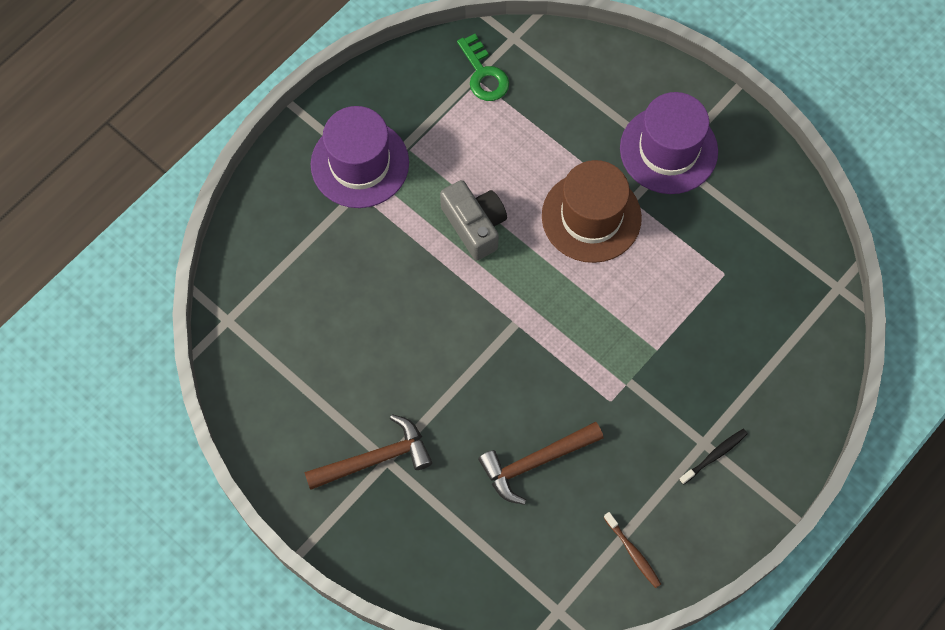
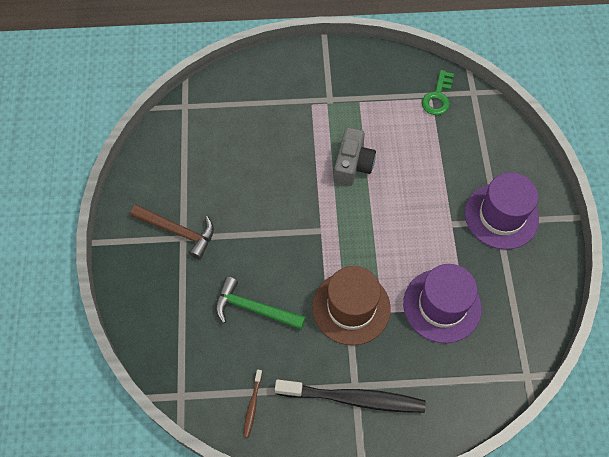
camera: 45 degrees right, 5 degrees down
purple hat [311,106,409,208] -> purple hat moved to [403,264,482,343]
brown hammer [478,422,604,505] -> green hammer [216,277,306,329]
brown hat [542,160,642,263] -> brown hat moved to [312,266,391,345]
black toothbrush [679,429,748,485] -> black toothbrush [275,380,426,413], size x2.24

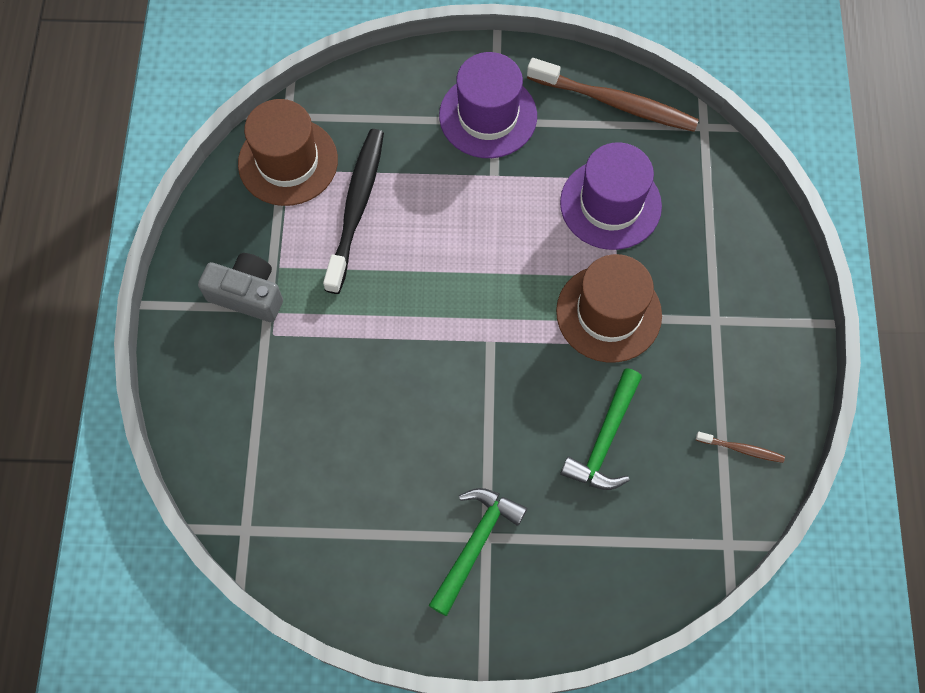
camera: 85 degrees left, 5 degrees up
brown hammer [130,205,214,259] -> green hammer [429,488,527,616]
black toothbrush [275,380,426,413] -> black toothbrush moved to [323,129,384,294]
grey camera [334,127,376,186] -> grey camera moved to [198,253,283,322]
green key [422,70,454,115] -> brown hat [238,99,338,206]
none -> brown toothbrush [527,58,699,132]

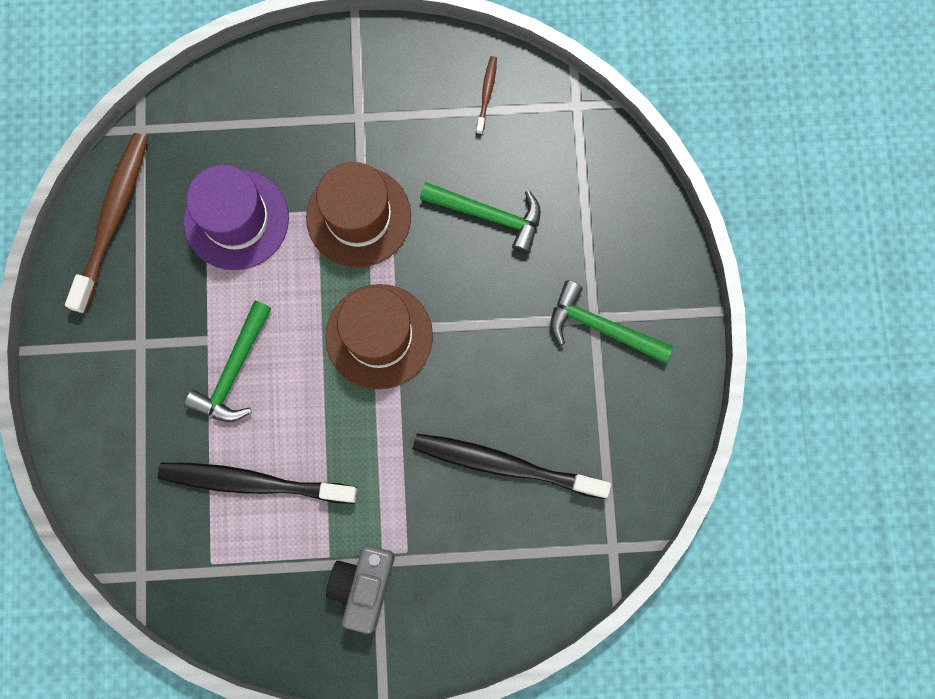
camera: 95 degrees left, 10 degrees up
brown hat [238,99,338,206] -> brown hat moved to [325,284,433,390]
purple hat [439,52,537,158] -> none
none -> green hammer [184,301,272,422]
none -> black toothbrush [413,434,611,499]

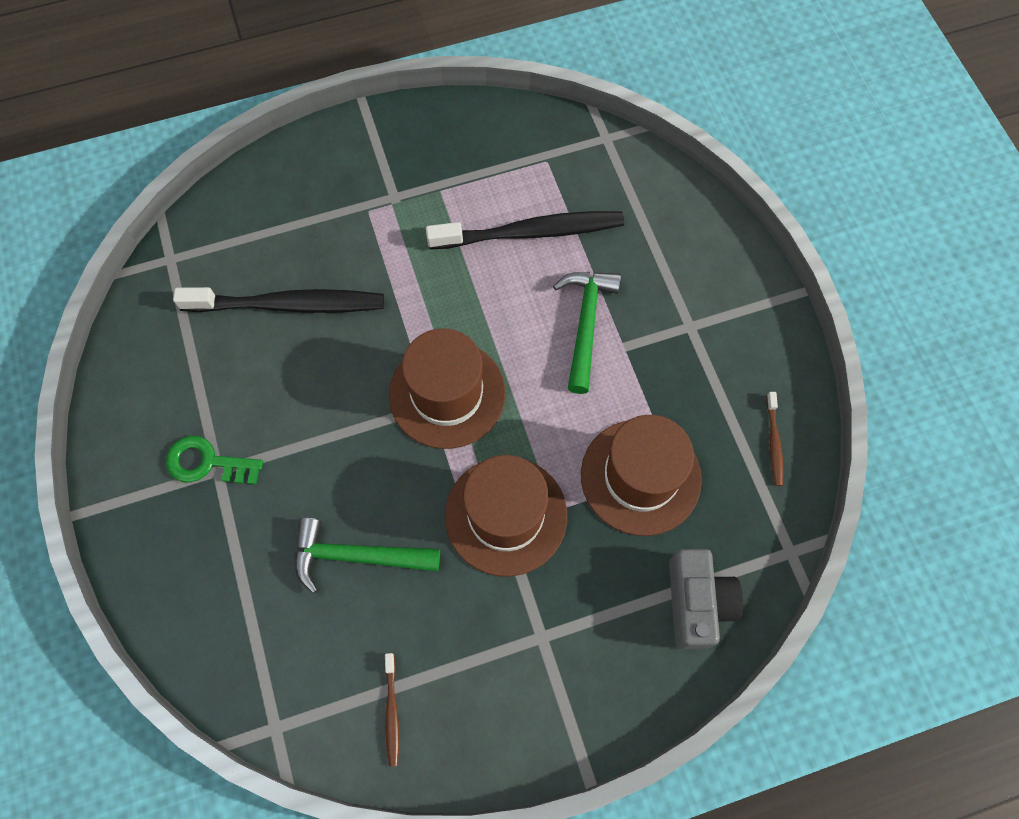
camera: 165 degrees right, 10 degrees down
brown toothbrush [65,133,148,313] -> brown toothbrush [767,392,783,486], size x0.45
purple hat [184,165,289,270] -> brown hat [581,415,702,536]
grey camera [326,546,395,634] -> grey camera moved to [669,549,743,649]
green hammer [551,280,673,364] -> green key [166,436,263,485]

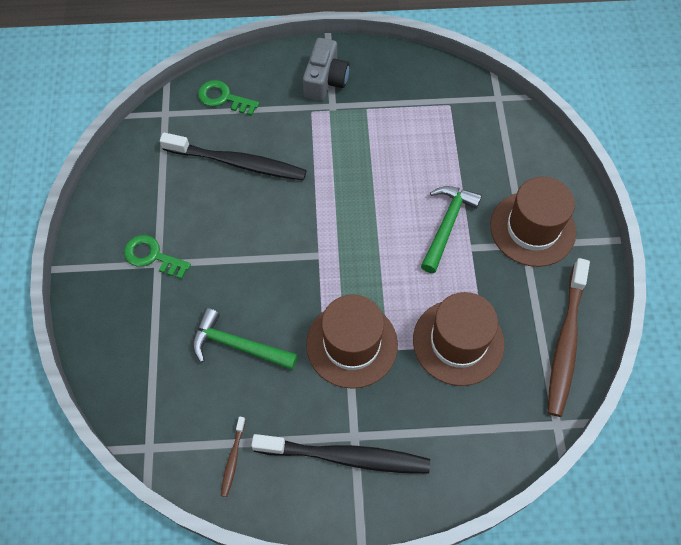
camera: 15 degrees right, 5 degrees down
brown hat [389,329,505,449] -> brown hat moved to [490,177,576,267]
black toothbrush [426,211,624,249] -> black toothbrush moved to [251,434,430,473]
grey camera [669,549,743,649] -> grey camera moved to [303,38,350,101]
brown toothbrush [767,392,783,486] -> brown toothbrush [548,258,590,417], size x2.24
none -> green key [198,80,259,116]

